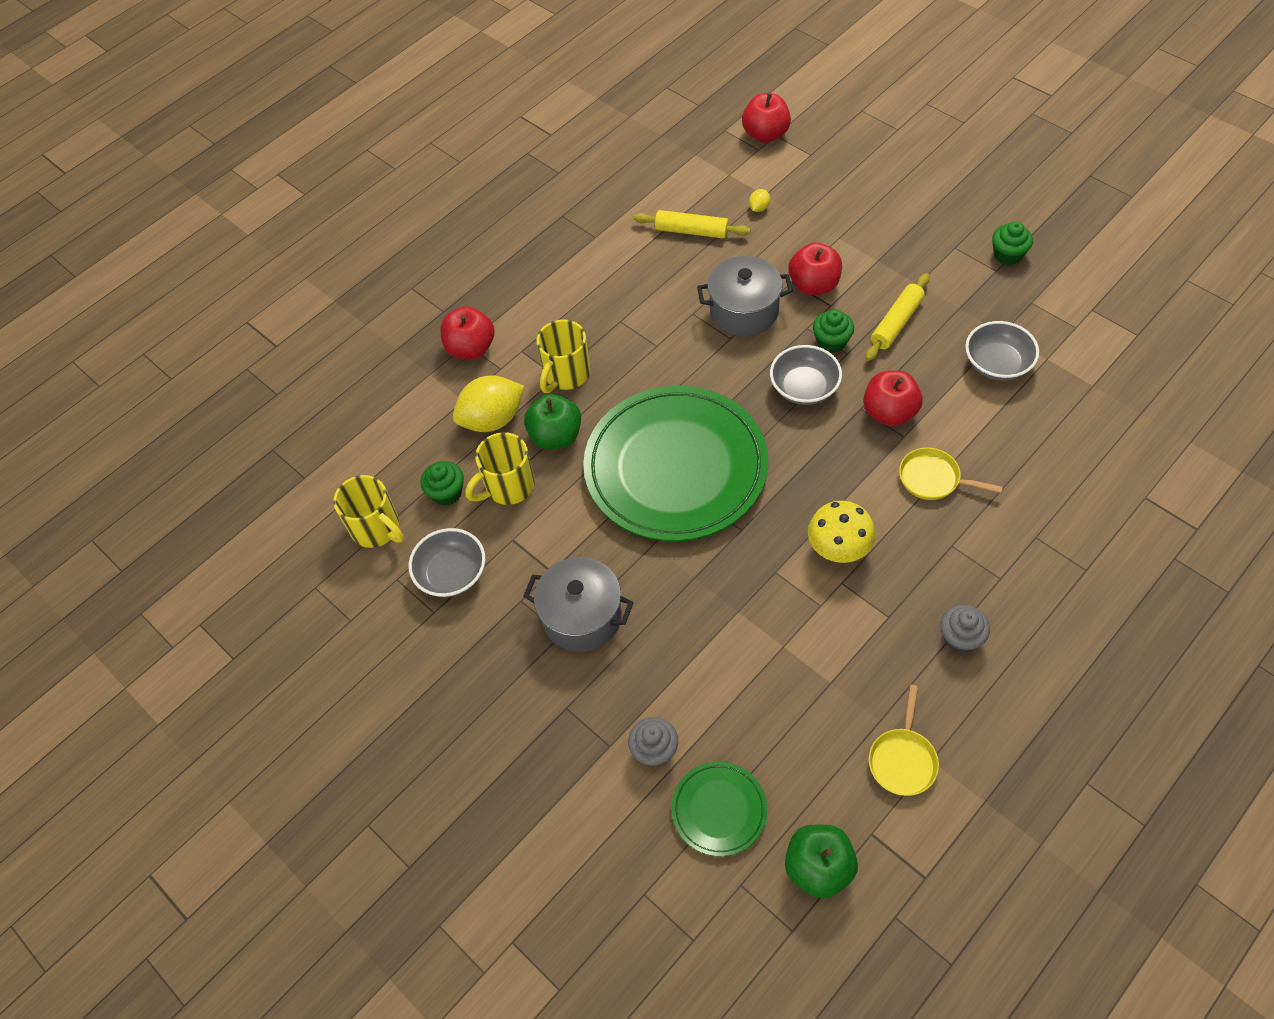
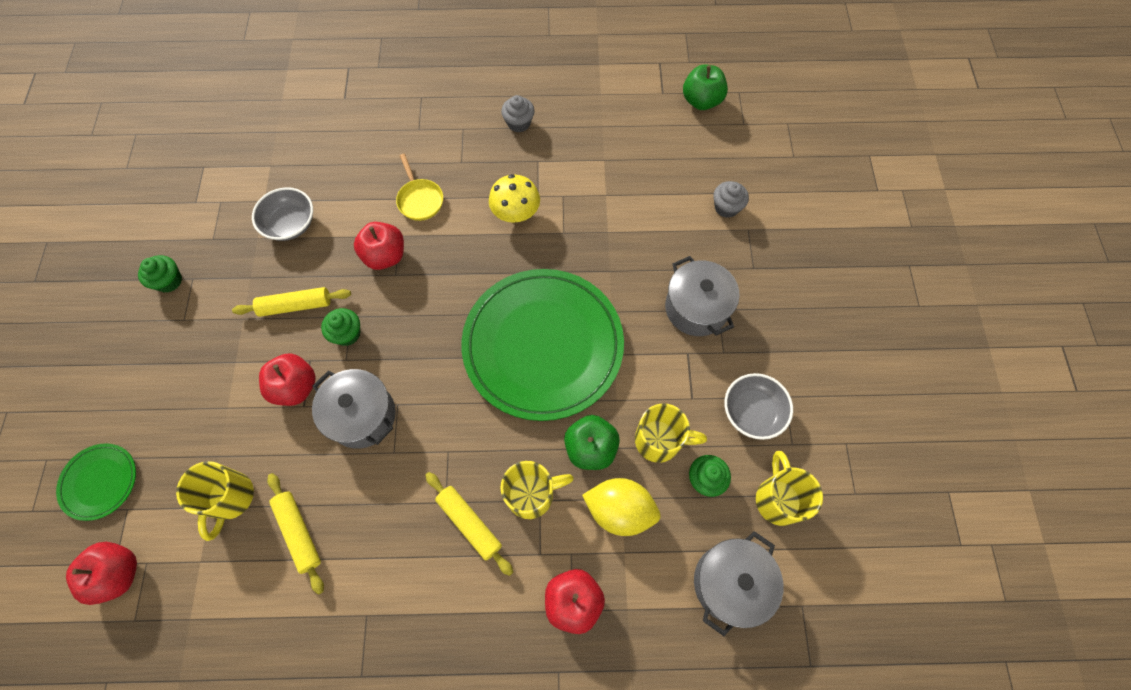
camera: 140 degrees left, 10 degrees up
green plate [671,762,767,857] -> green plate moved to [56,443,136,521]
yellow lemon [749,189,770,212] -> yellow mug [176,461,254,541]
grey bowl [770,345,842,405] -> none
yellow pan [869,685,939,796] -> none
none -> yellow rolling pin [425,472,513,576]
none -> grey pot [694,531,784,636]

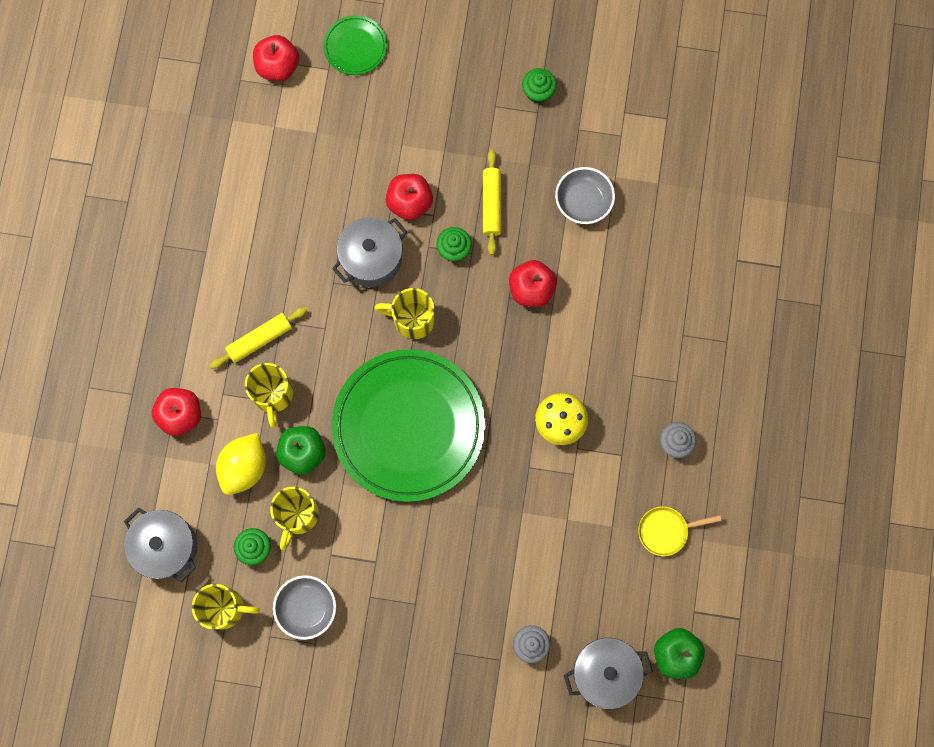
camera: 100 degrees right, 10 degrees up
yellow mug [176,461,254,541] -> yellow mug moved to [375,288,435,339]
yellow rolling pin [267,473,324,594] -> none
yellow pan [396,154,443,221] -> yellow pan moved to [638,506,721,556]
grey pot [665,256,739,336] -> grey pot moved to [564,638,653,709]

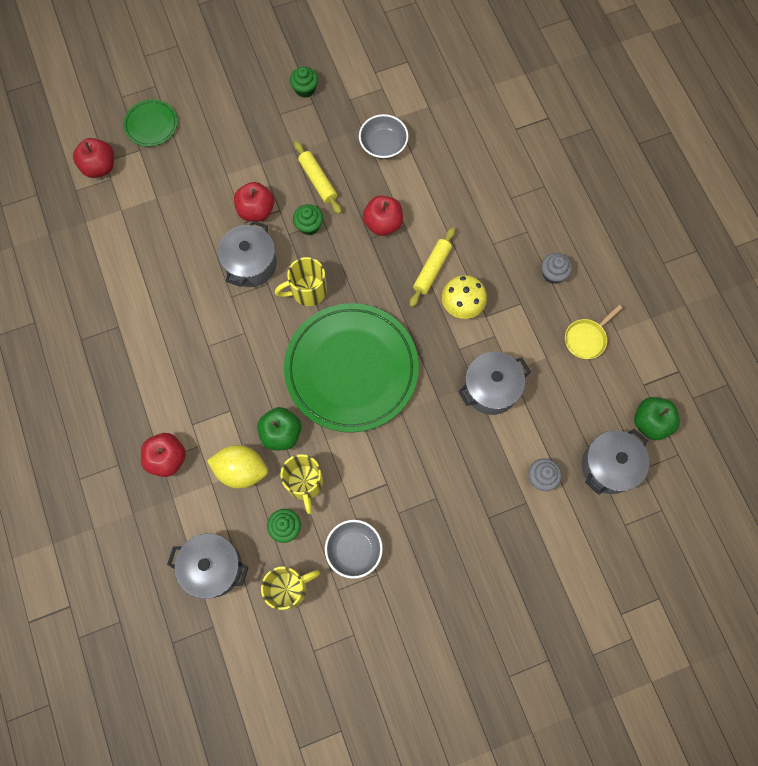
camera: 30 degrees left, 5 degrees down
yellow rolling pin [209,307,307,369] -> yellow rolling pin moved to [410,227,455,307]
yellow lemon [216,433,266,495] -> yellow lemon turned 75 degrees counterclockwise [207,445,268,489]
yellow mug [245,363,293,428] -> none
none -> grey pot [458,352,531,415]

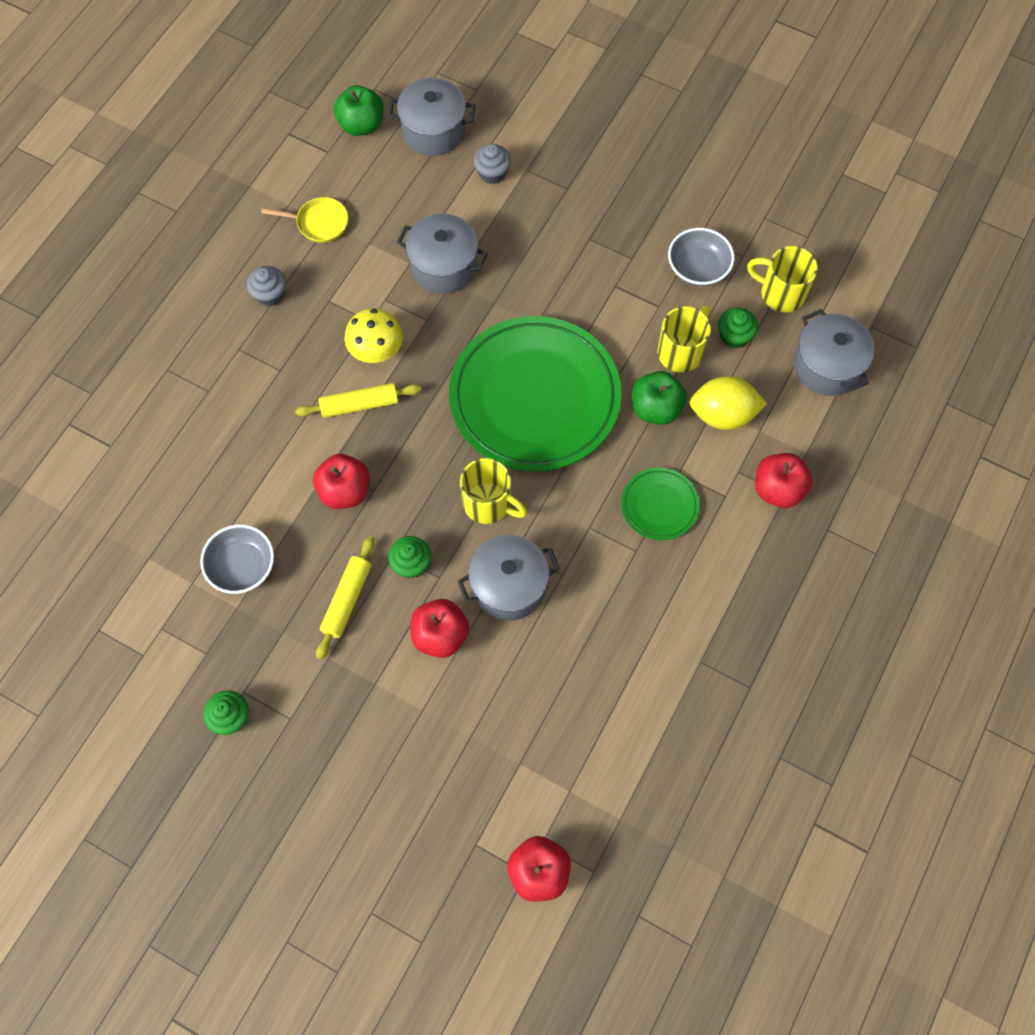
camera: 130 degrees left, 5 degrees down
green plate [124,100,177,147] -> green plate moved to [621,468,700,540]
yellow lemon [207,445,268,489] -> yellow lemon turned 60 degrees counterclockwise [689,376,767,430]

